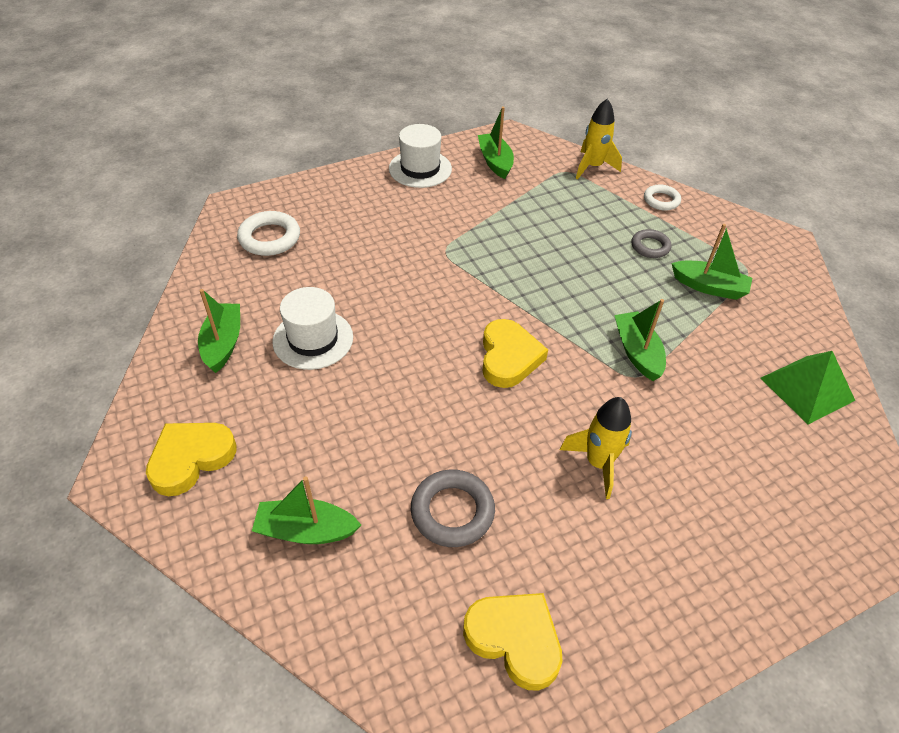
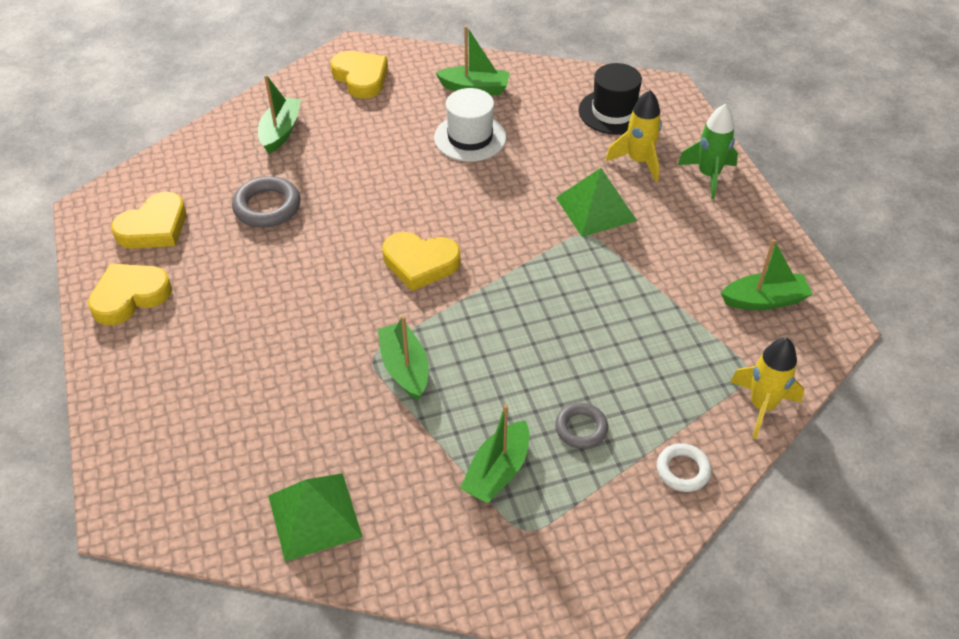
camera: 100 degrees right, 0 degrees up
white ring [237,211,300,256] -> black hat [579,63,642,135]
white hat [389,124,452,188] -> none
yellow rocket [560,397,632,499] -> yellow rocket moved to [605,90,662,182]
green boat [614,299,666,381] -> green boat turned 105 degrees counterclockwise [378,315,429,400]
none -> yellow heart [88,264,172,325]
none -> green pyramid [556,168,637,237]
none -> green rocket [678,104,738,199]

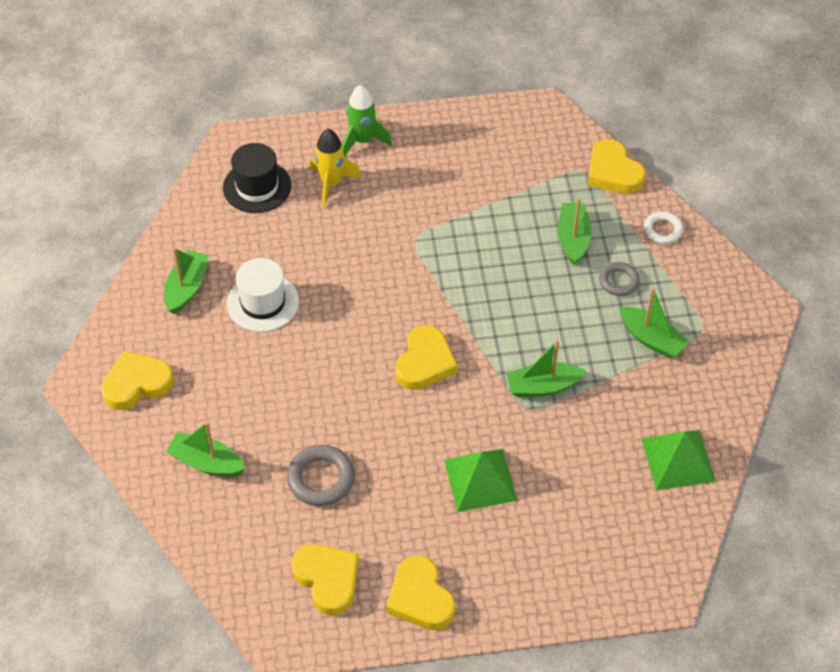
camera: 80 degrees left, 5 degrees up
green pyramid [556,168,637,237] -> green pyramid moved to [444,449,517,512]
green boat [721,239,812,310] -> green boat moved to [557,198,592,265]
yellow rocket [730,338,804,439] -> yellow heart [588,139,645,194]

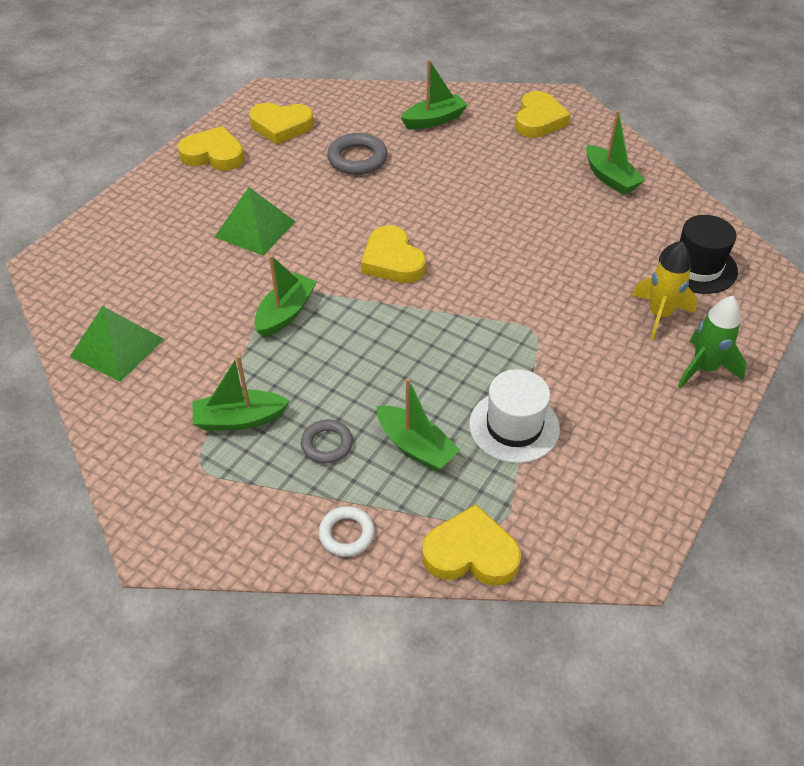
camera: 130 degrees right, 5 degrees down
white hat [227,258,299,332] -> white hat moved to [469,369,560,463]

